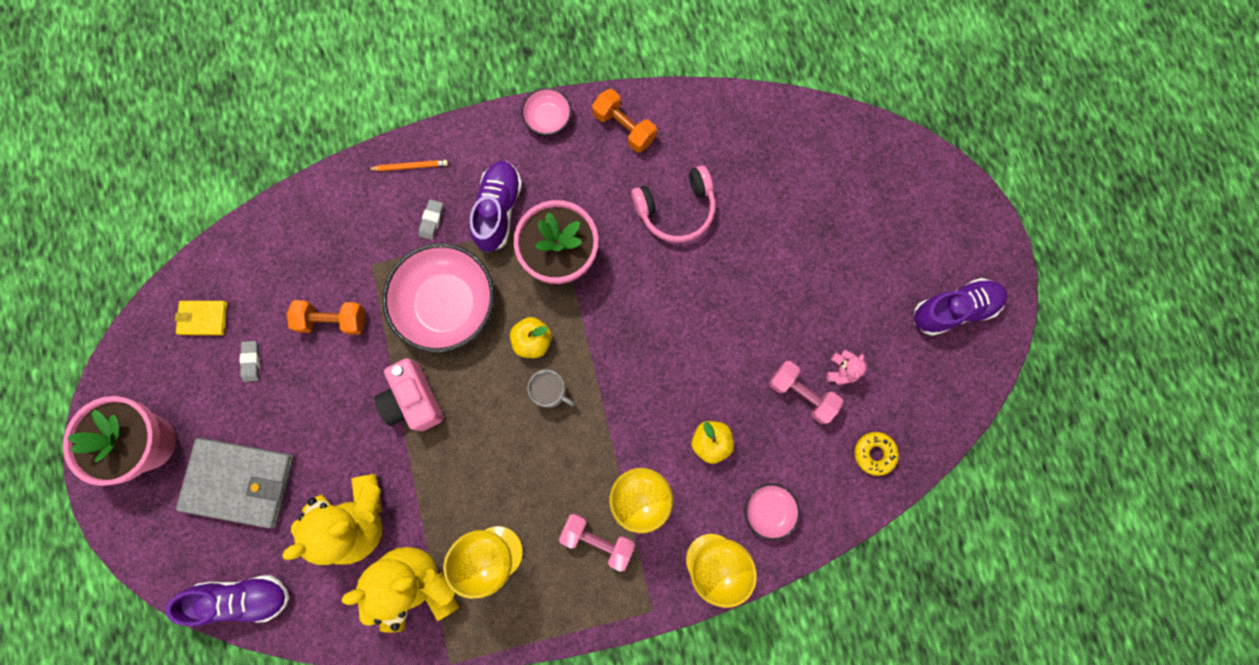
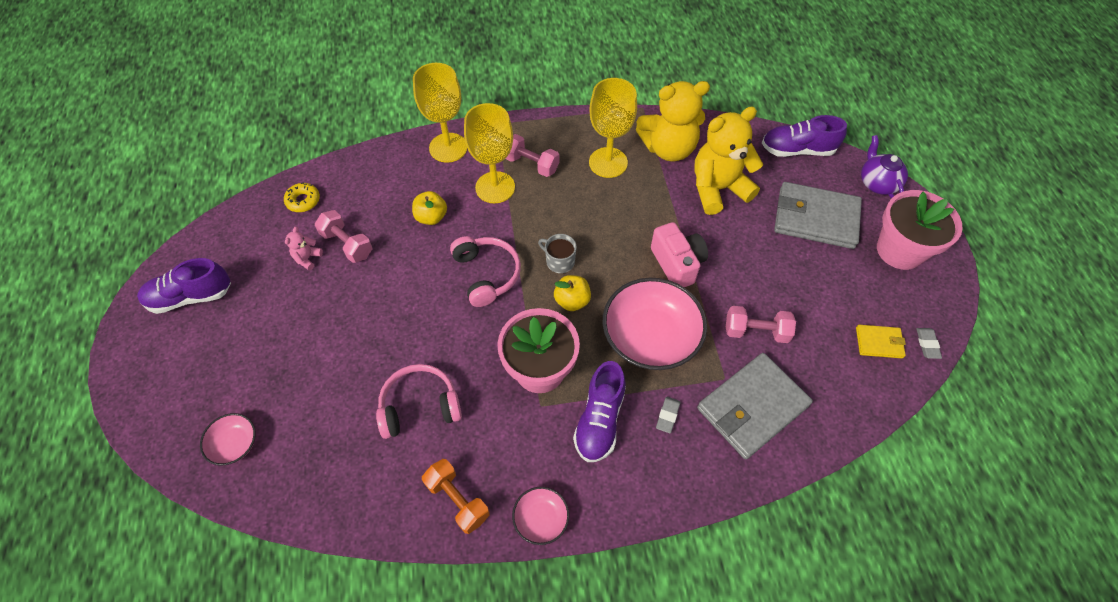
camera: 175 degrees left, 20 degrees down
grey eraser [240,341,260,382] -> grey eraser moved to [916,328,942,359]
orange dumbbell [287,300,366,335] -> pink dumbbell [726,306,796,343]
orange pencil [368,160,448,171] -> none
pink bowl [744,483,800,540] -> pink bowl moved to [200,413,256,465]
none -> pink headphones [450,236,521,307]
none -> grey wallet [697,353,813,459]
none -> purple teapot [861,135,908,198]

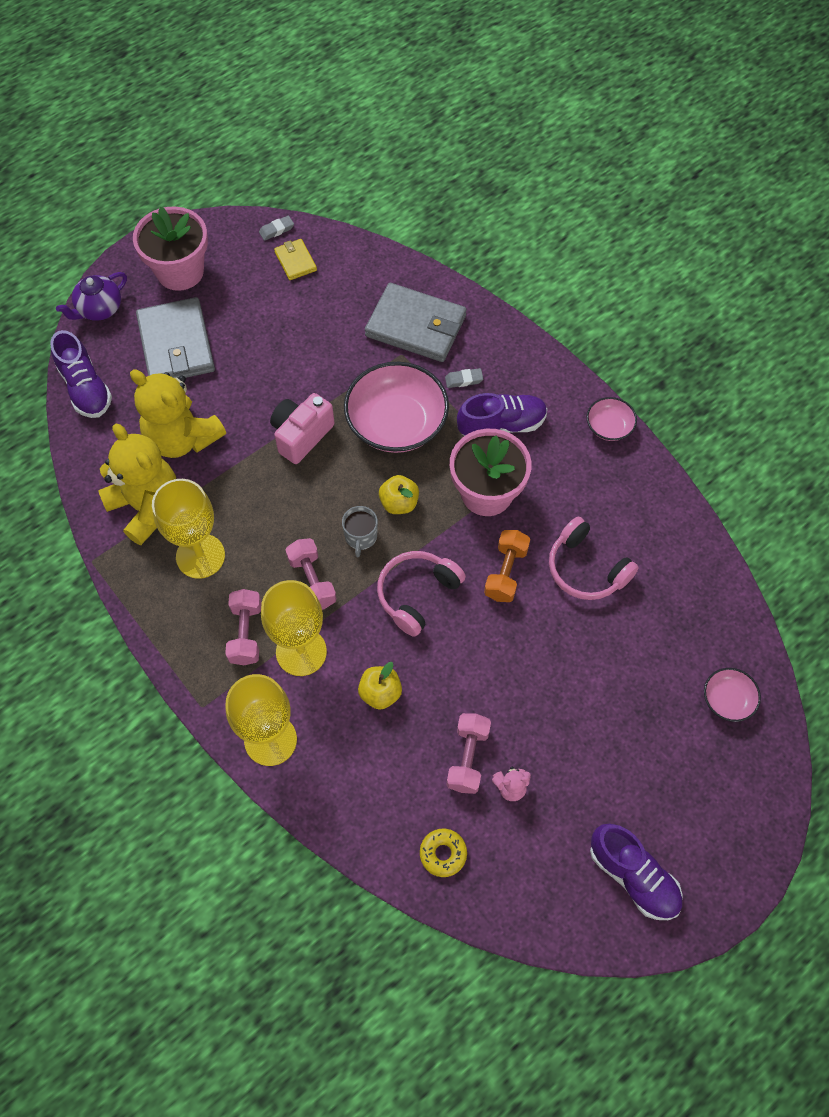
camera: 120 degrees left, 5 degrees up
orange dumbbell [422,459,490,534] -> orange dumbbell moved to [484,530,530,602]
pink dumbbell [726,306,796,343] -> pink dumbbell moved to [285,538,337,610]

